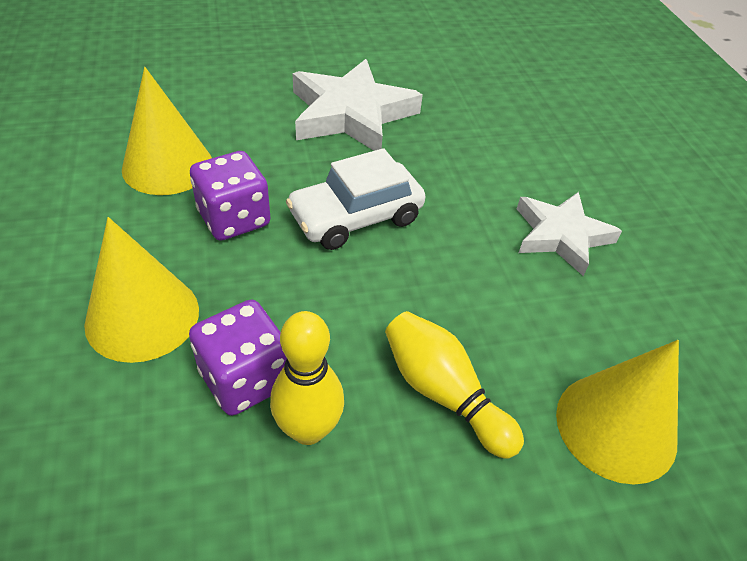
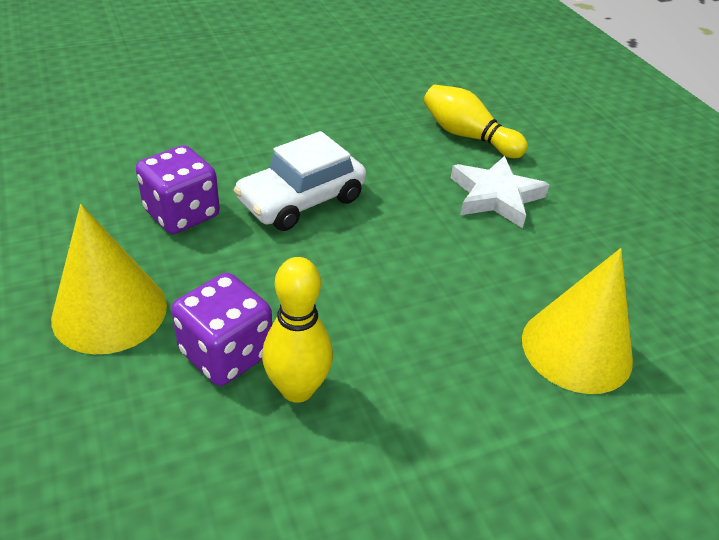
camera: 10 degrees left, 5 degrees down
yellow cone [122,67,212,195] -> none
white star [293,59,423,151] -> none
yellow bowling pin [385,311,524,459] -> yellow bowling pin moved to [424,85,528,158]

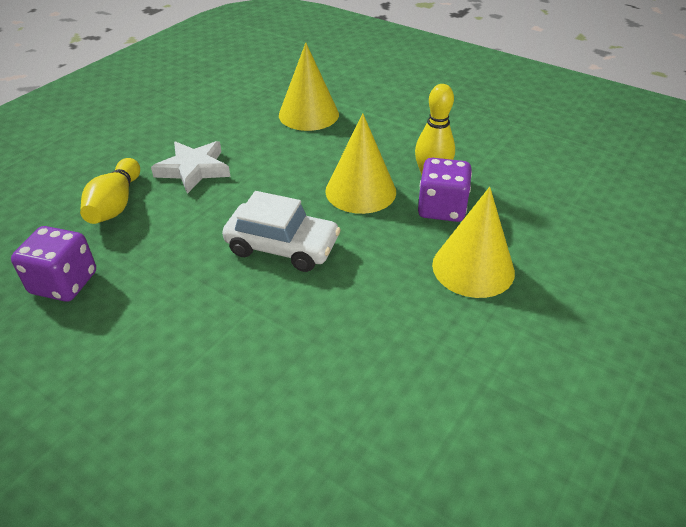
camera: 120 degrees left, 0 degrees up
purple dice [136,145,220,234] -> purple dice moved to [11,226,96,302]
none -> yellow cone [325,113,396,214]

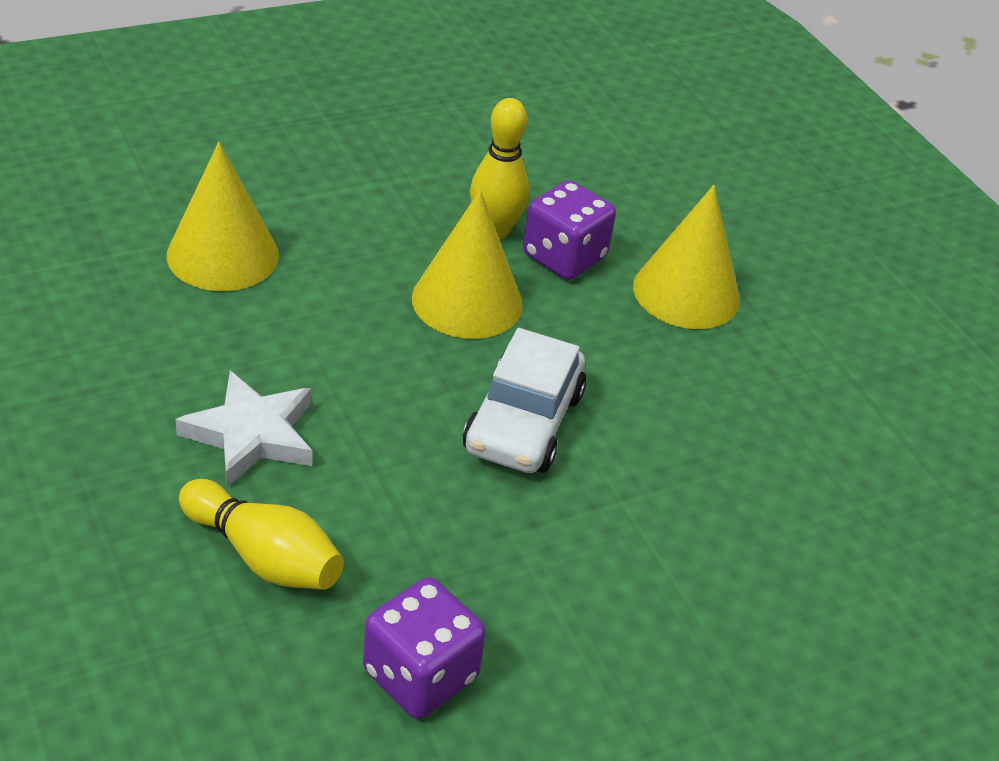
camera: 65 degrees left, 0 degrees up
white car [222,191,341,272] -> white car turned 150 degrees clockwise [463,328,586,473]

